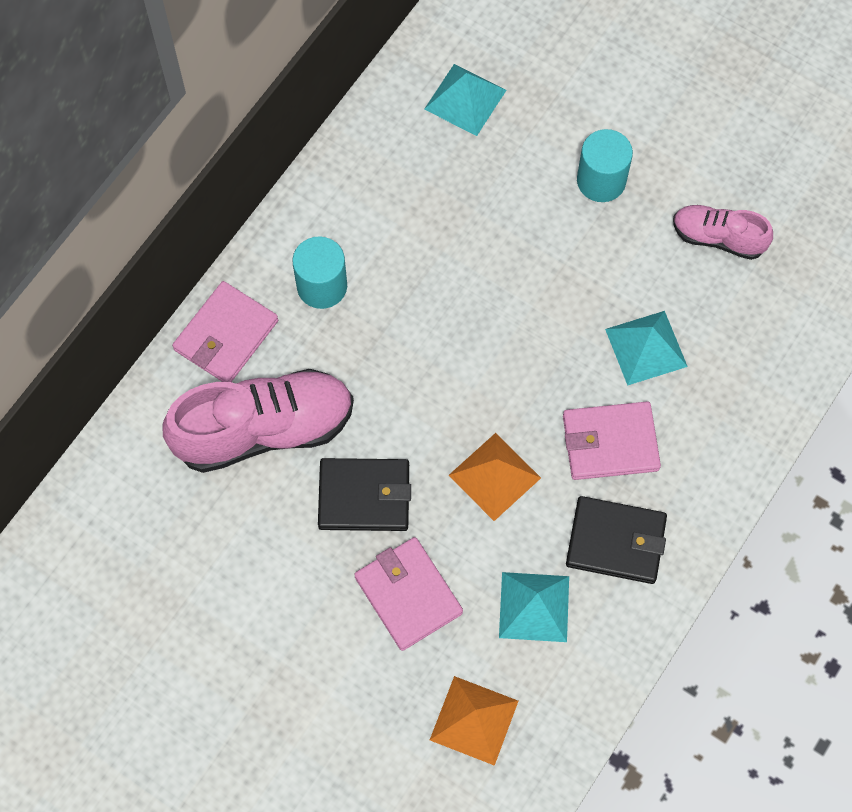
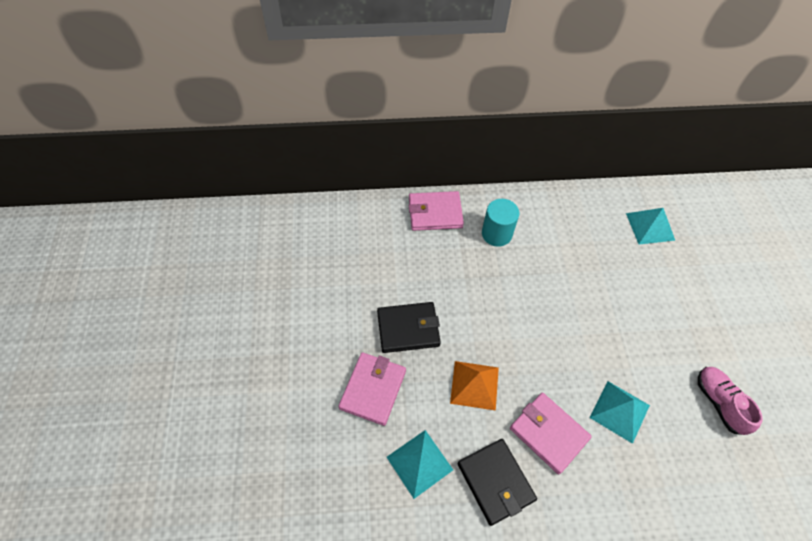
camera: 50 degrees right, 10 degrees down
pink shoe [163,369,354,473] -> none
black wallet [318,458,411,531] -> black wallet turned 60 degrees counterclockwise [377,302,441,353]
orange pyramid [430,676,518,766] -> none
turquoise cylinder [577,129,633,202] -> none

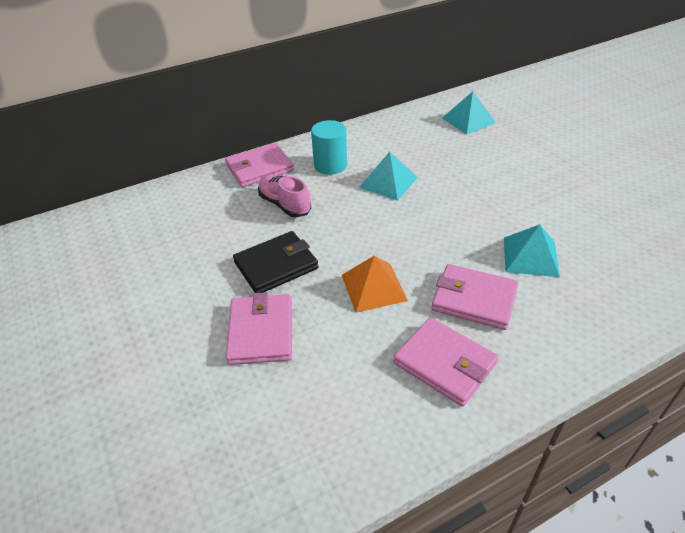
camera: 20 degrees left, 15 degrees down
turquoise pyramid [387,430,453,499] -> turquoise pyramid moved to [359,152,418,201]
black wallet [458,439,537,526] -> pink wallet [393,317,498,406]
pink shoe [698,367,763,435] -> pink shoe moved to [258,175,311,217]

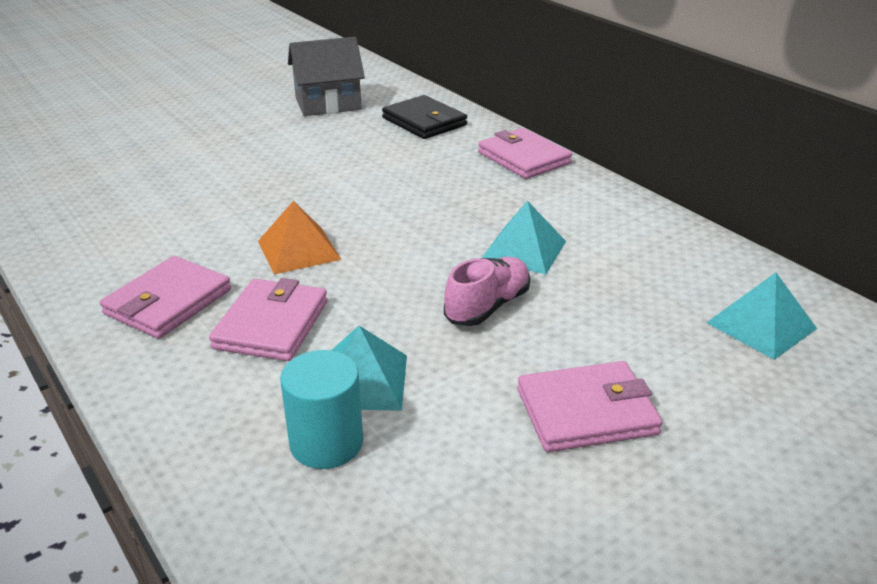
camera: 80 degrees right, 10 degrees down
pink wallet [226,292,292,365] -> pink wallet moved to [517,361,663,452]
black wallet [233,231,318,293] -> black wallet moved to [382,95,467,139]
pink shoe [258,175,311,217] -> pink shoe moved to [444,257,530,326]
turquoise cylinder [311,120,347,175] -> turquoise cylinder moved to [280,350,363,469]
none -> grey house [288,37,365,116]

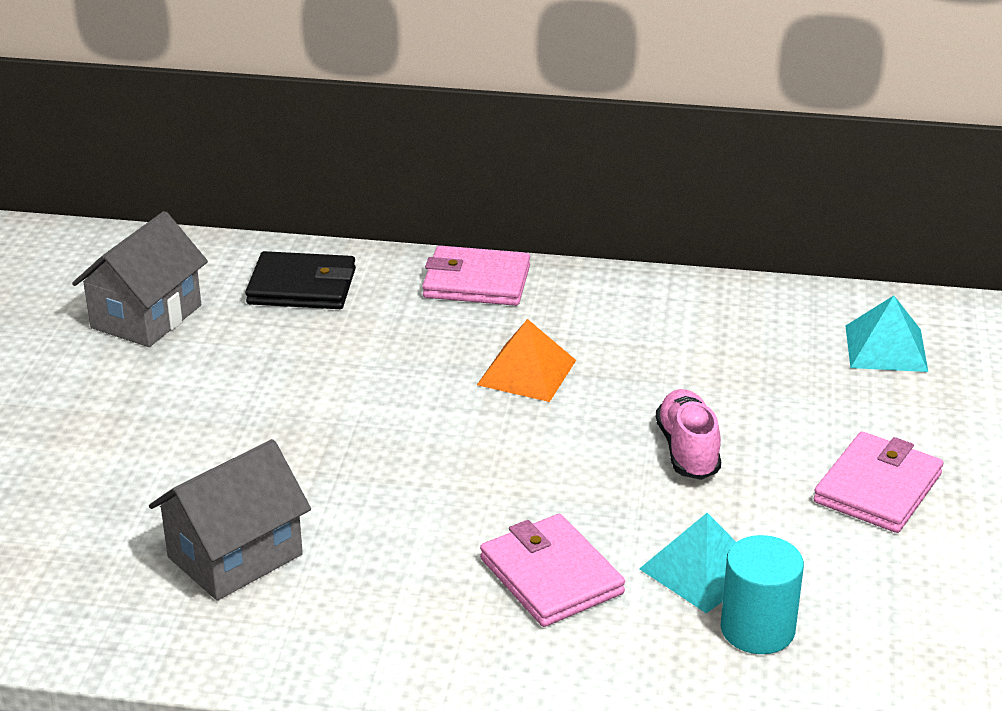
camera: 45 degrees left, 0 degrees up
pink wallet [100,256,231,339] -> none
orange pyramid [258,201,341,275] -> orange pyramid moved to [477,319,576,402]
turquoise pyramid [482,201,566,274] -> none
none -> grey house [149,439,311,601]

